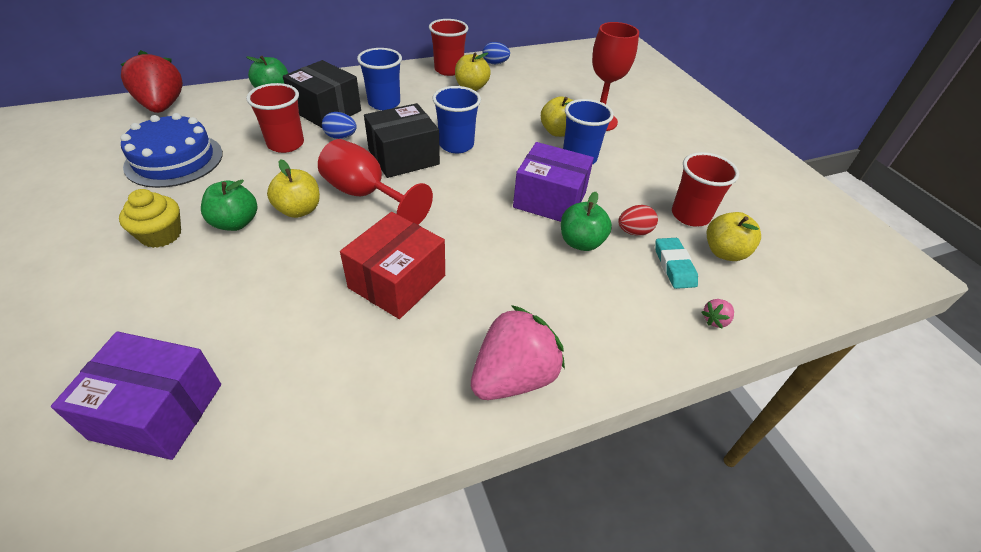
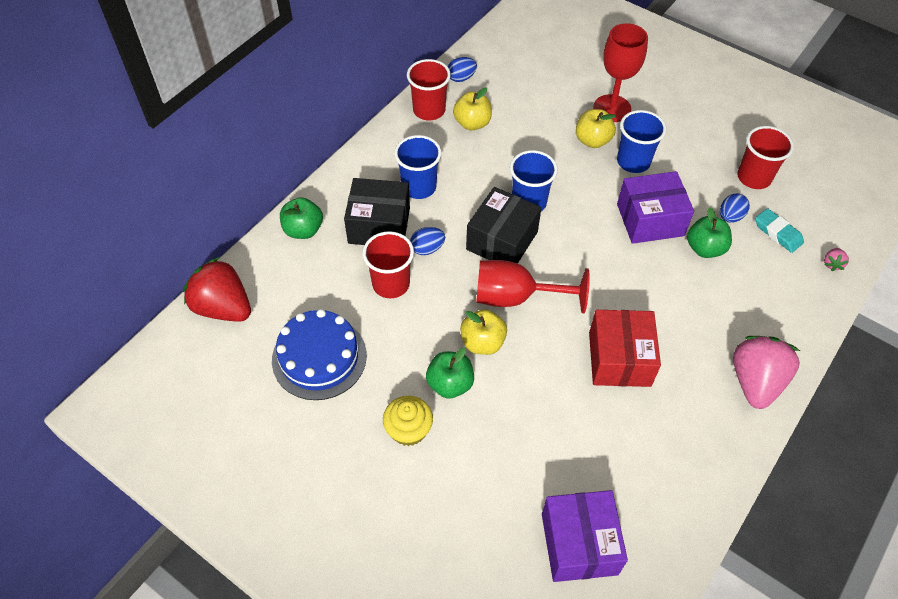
camera: 30 degrees left, 10 degrees up
purple box [51,332,221,460] -> purple box turned 75 degrees counterclockwise [542,490,628,582]
red egg [618,205,658,236] -> blue egg [720,193,750,223]
yellow apple [707,212,761,261] -> none

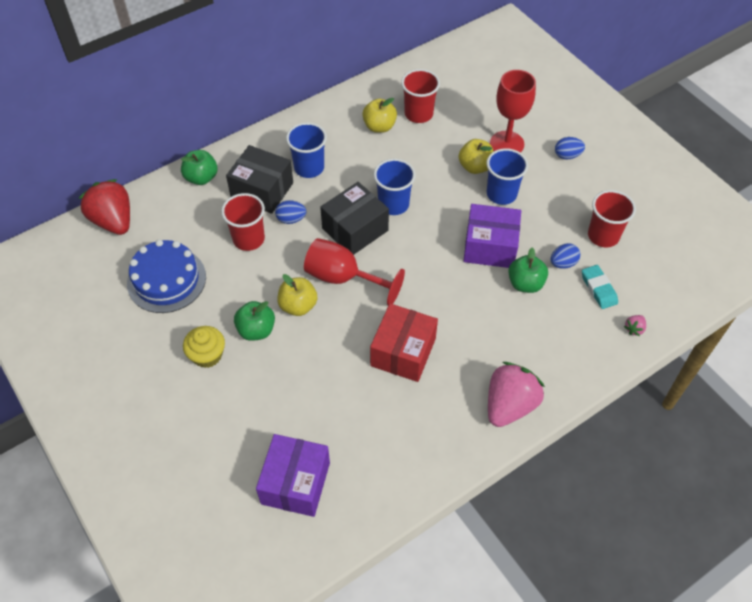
camera: 20 degrees right, 0 degrees up
red cup [407,59,451,120] -> red cup moved to [401,69,440,123]
blue egg [448,57,477,82] -> blue egg moved to [555,137,585,159]

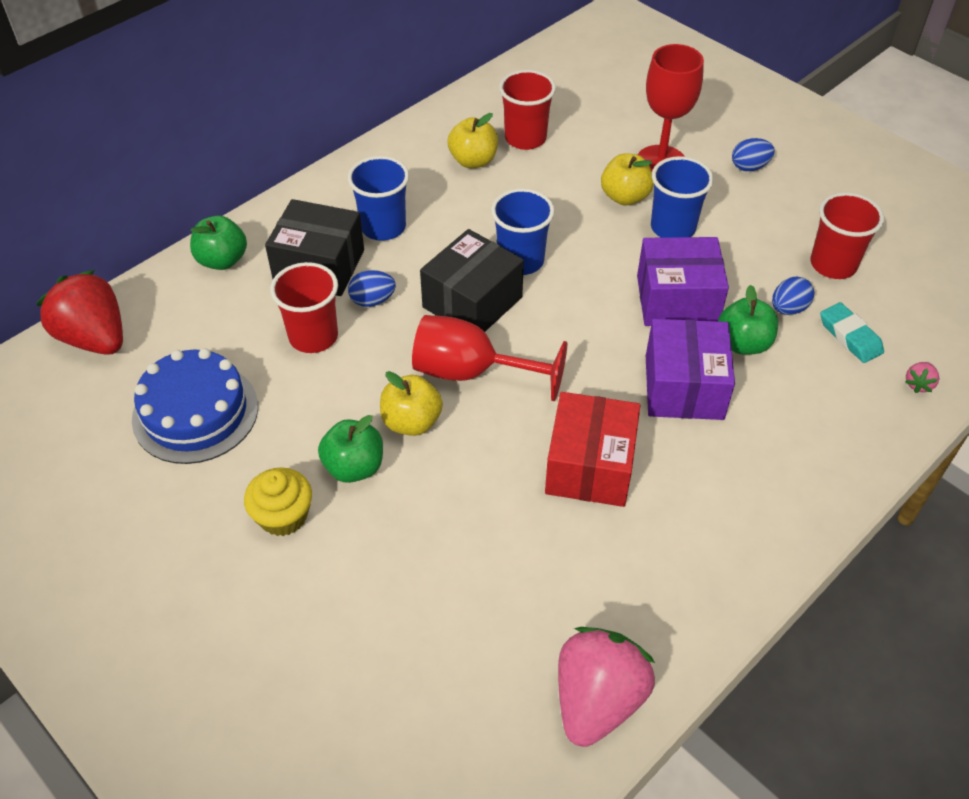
camera: 10 degrees left, 5 degrees down
purple box [256,434,330,517] -> purple box moved to [646,319,735,420]
pink strawberry [488,362,545,427] -> pink strawberry moved to [558,627,655,747]

